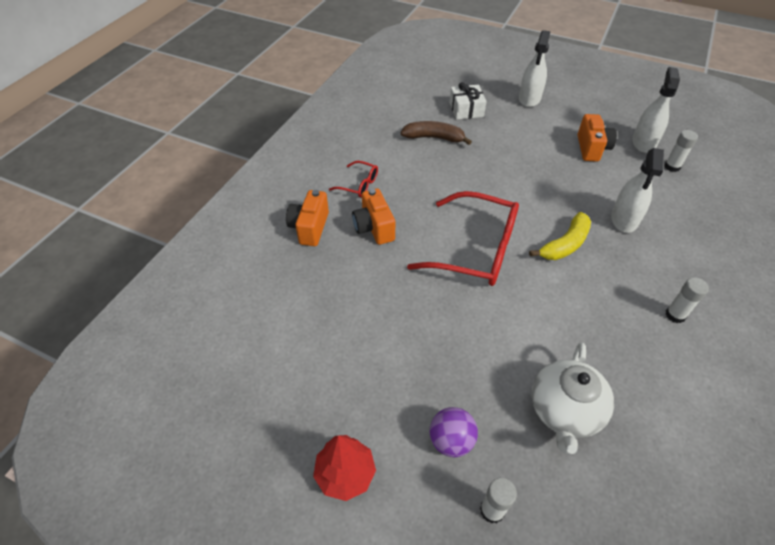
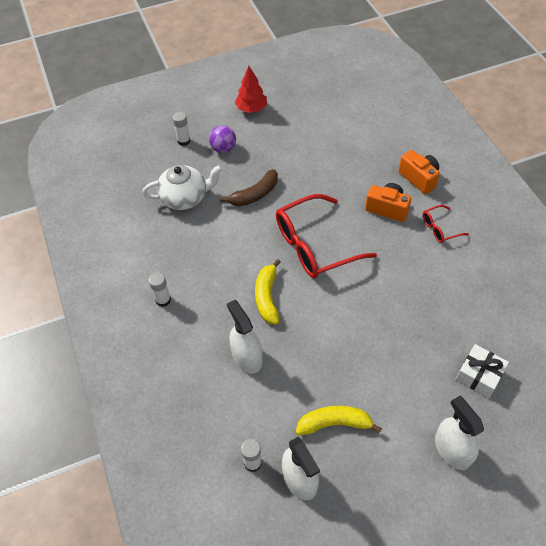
camera: 135 degrees right, 5 degrees up
brown banana [401,121,472,145] -> brown banana moved to [220,169,278,206]
white teapot [531,342,614,454] -> white teapot turned 105 degrees clockwise [142,165,223,210]
orange camera [578,114,617,162] -> yellow banana [296,406,382,435]

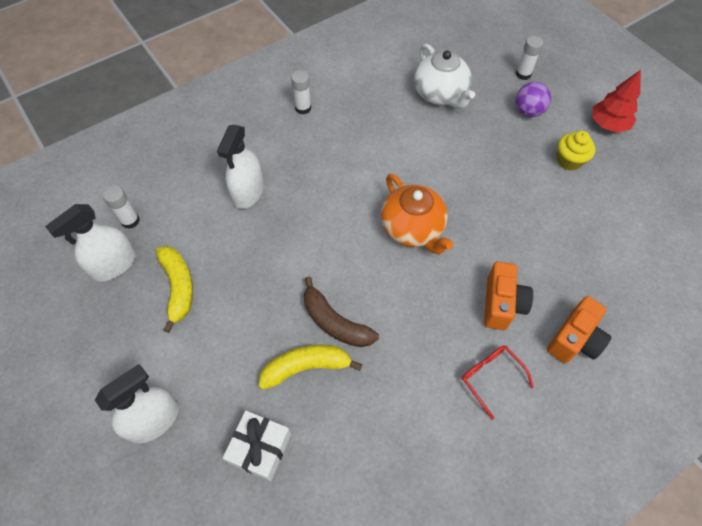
camera: 75 degrees right, 5 degrees up
brown banana [220,169,278,206] -> brown banana moved to [304,276,379,347]
white spray bottle [227,300,263,374] -> white spray bottle turned 150 degrees clockwise [217,125,264,209]
yellow banana [255,259,281,324] -> yellow banana moved to [259,344,362,390]
red glasses [276,194,377,278] -> orange teapot [381,174,453,254]
none -> yellow cupcake [557,131,595,171]

